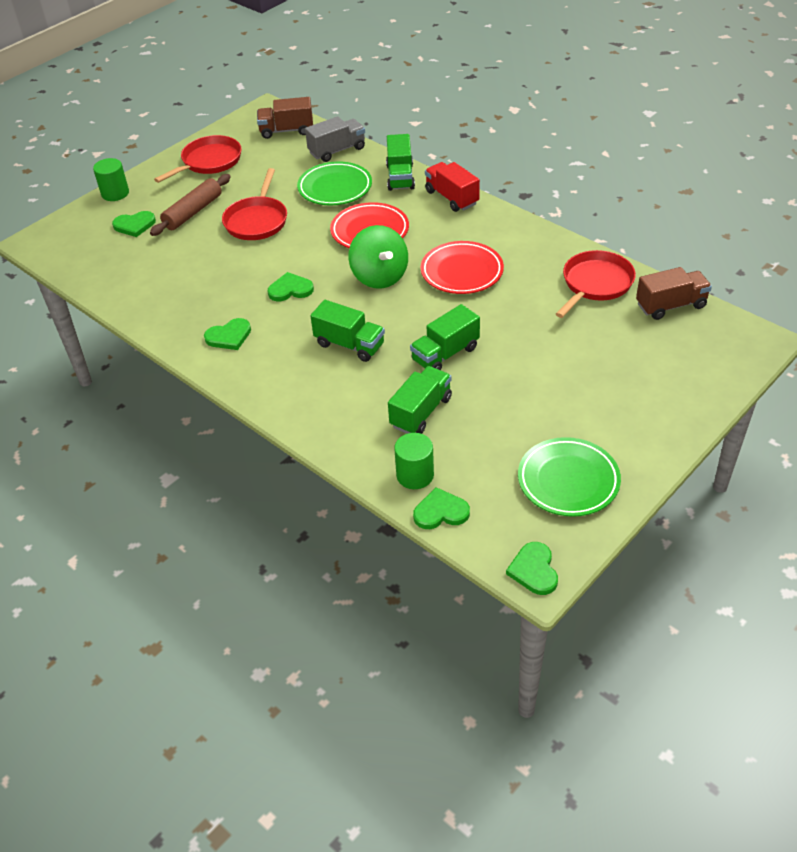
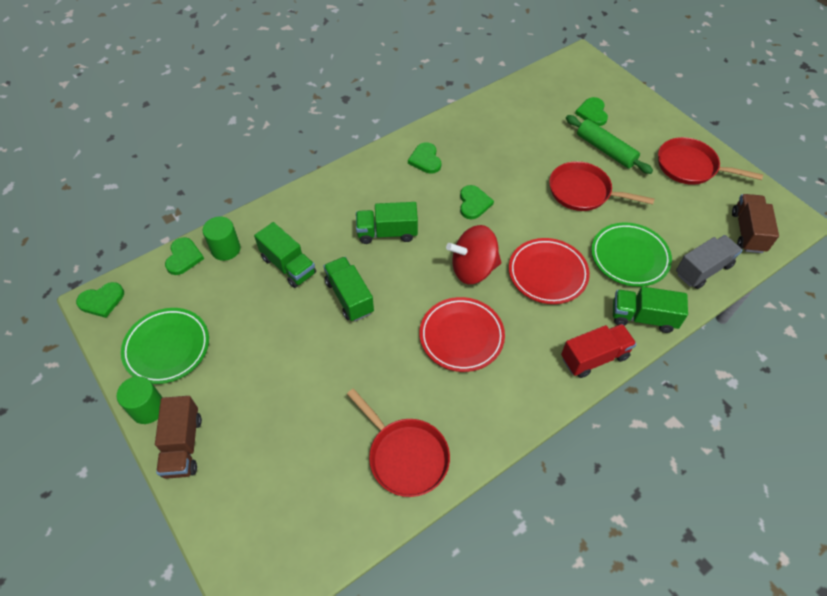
camera: 100 degrees right, 10 degrees up
green cylinder [93,158,129,201] -> green cylinder moved to [117,376,163,424]
brown rolling pin [150,174,231,236] -> green rolling pin [566,115,653,174]
red pan [154,135,242,183] -> red pan turned 150 degrees clockwise [658,137,763,185]
grey truck [305,116,365,162] -> grey truck turned 105 degrees counterclockwise [676,235,742,289]
green truck [311,300,385,362] -> green truck turned 45 degrees clockwise [356,202,418,244]
green spinning top [348,225,408,289] -> red spinning top [446,225,501,284]
green heart [506,542,558,595] -> green heart turned 150 degrees clockwise [76,282,124,318]
brown truck [636,267,712,320] -> brown truck moved to [155,396,202,479]

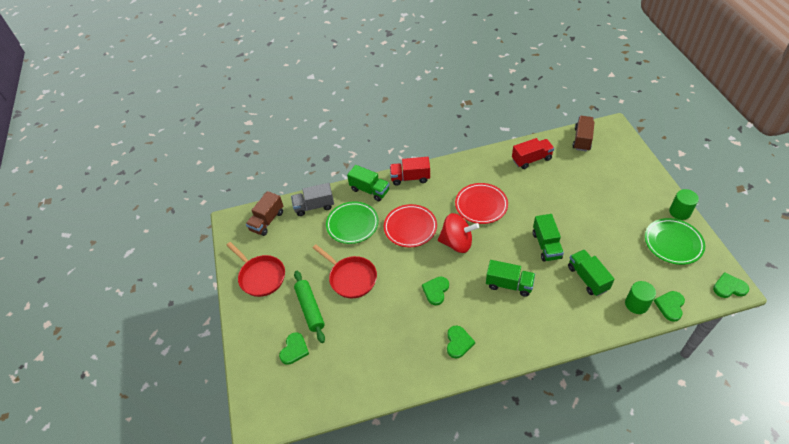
camera: 155 degrees left, 5 degrees down
brown truck [155,396,202,479] -> brown truck moved to [572,116,595,151]
red pan [347,389,450,497] -> red truck [512,138,554,169]

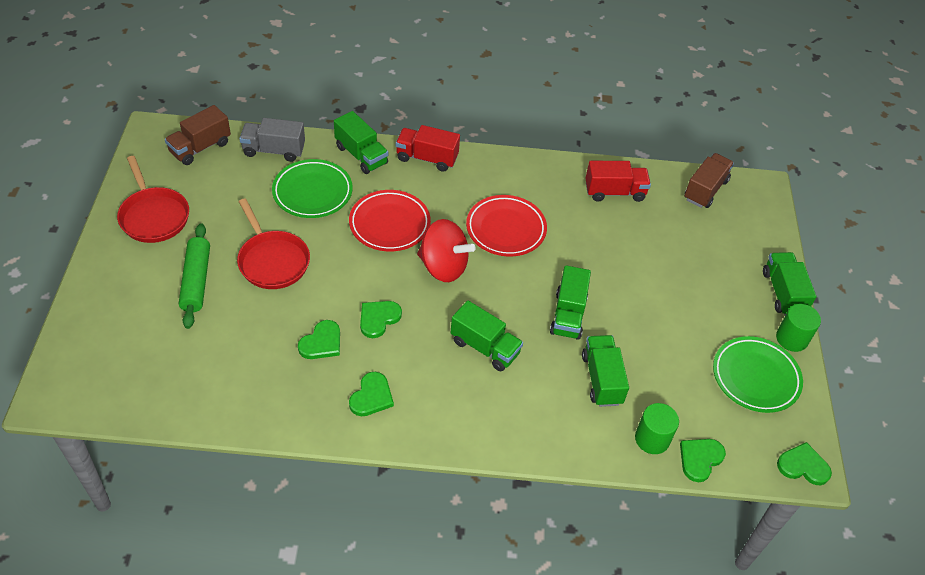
camera: 10 degrees right, 0 degrees up
green heart [279,332,309,365] -> green heart moved to [298,320,340,359]
none -> green truck [763,252,816,315]

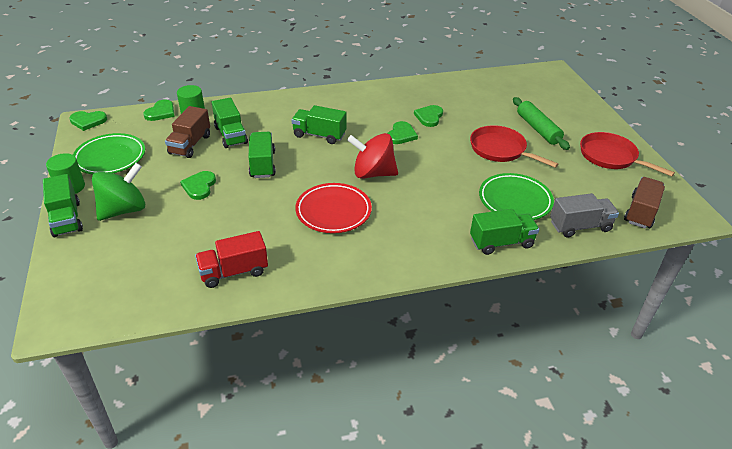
camera: 165 degrees right, 10 degrees down
green truck [334,111,388,174] -> green truck turned 135 degrees clockwise [470,209,539,255]
red plate [349,190,431,251] -> none
green heart [349,372,394,416] -> green heart moved to [180,171,216,200]
red truck [396,125,460,172] -> none
brown truck [684,153,734,208] -> brown truck moved to [165,106,210,158]
none -> green spinning top [92,163,145,221]

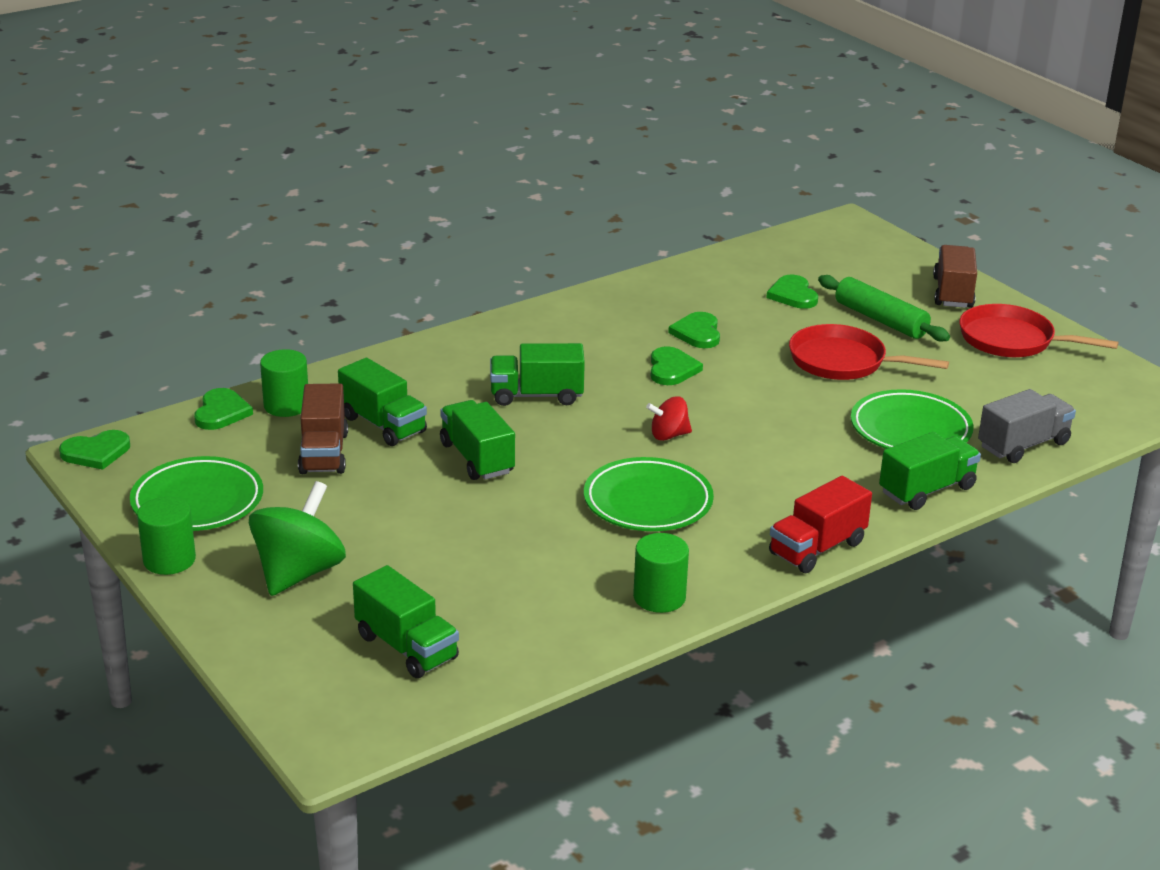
camera: 20 degrees left, 10 degrees down
green truck [43,174,83,237] -> green truck moved to [353,565,459,678]
green heart [180,171,216,200] -> green heart moved to [766,275,818,309]
red truck [195,231,268,288] -> red truck moved to [769,476,872,573]
red plate [295,183,372,233] -> green plate [584,457,714,531]
red spinning top [347,133,398,179] -> red spinning top [646,396,692,441], size x0.53
brown truck [624,177,665,228] -> brown truck moved to [933,245,977,308]
none -> green cylinder [633,533,689,613]

